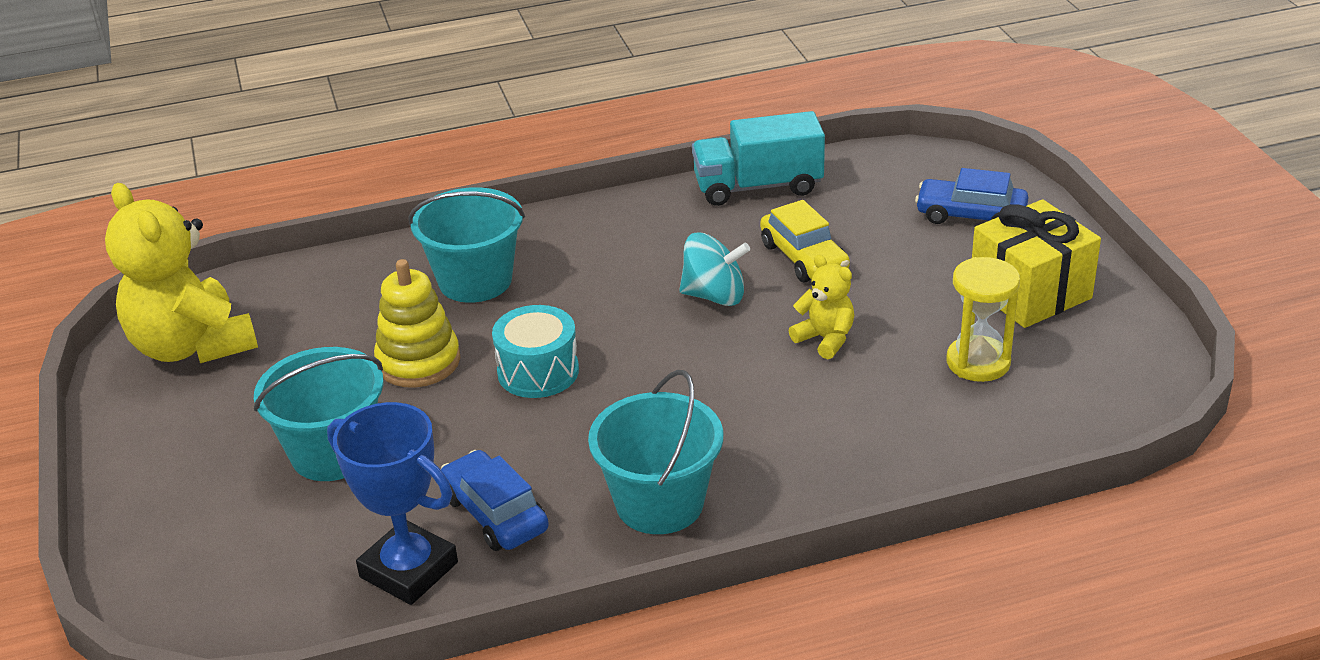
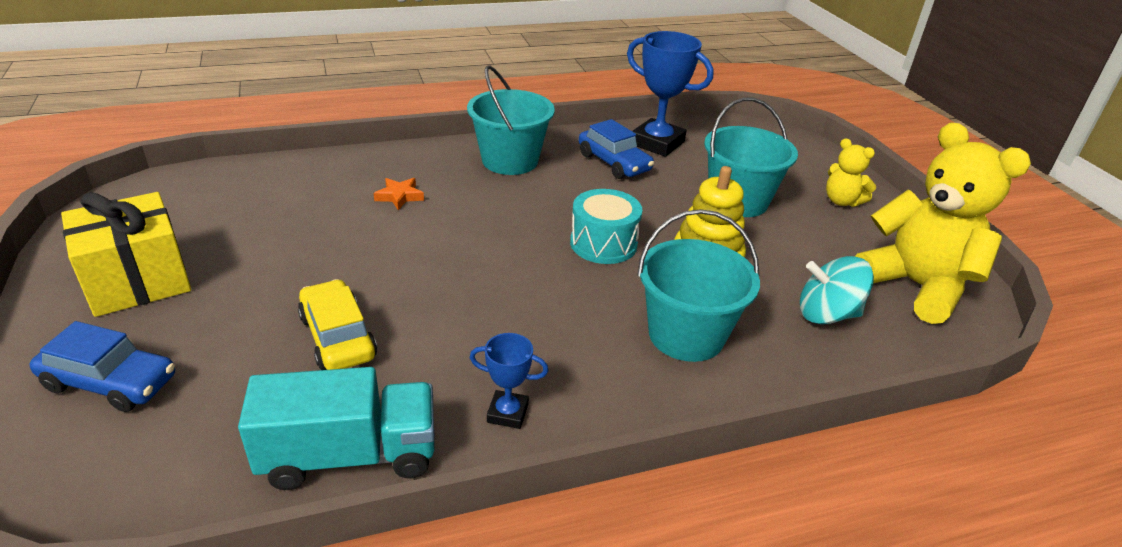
camera: 175 degrees right, 0 degrees up
turquoise spinning top [679,232,750,306] -> turquoise spinning top moved to [800,256,874,324]
yellow teddy bear [789,255,854,359] -> yellow teddy bear moved to [826,138,876,207]
yellow hourglass [946,257,1020,382] -> none
none -> orange star [373,178,424,210]
none -> blue trophy [470,333,548,429]

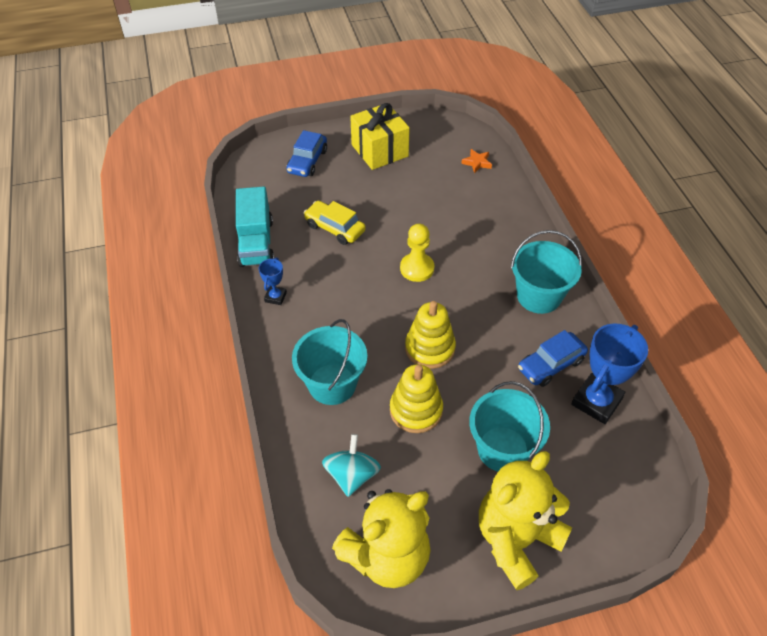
camera: 95 degrees right, 15 degrees up
yellow car [298,279,377,370] -> yellow car turned 120 degrees counterclockwise [304,201,366,245]
orange star [373,178,424,210] -> orange star moved to [461,149,492,173]
turquoise drum [570,189,643,264] -> yellow stacking toy [405,301,456,369]
yellow teddy bear [826,138,876,207] -> yellow teddy bear [479,451,572,590], size x2.07
none -> yellow pawn [400,224,434,282]

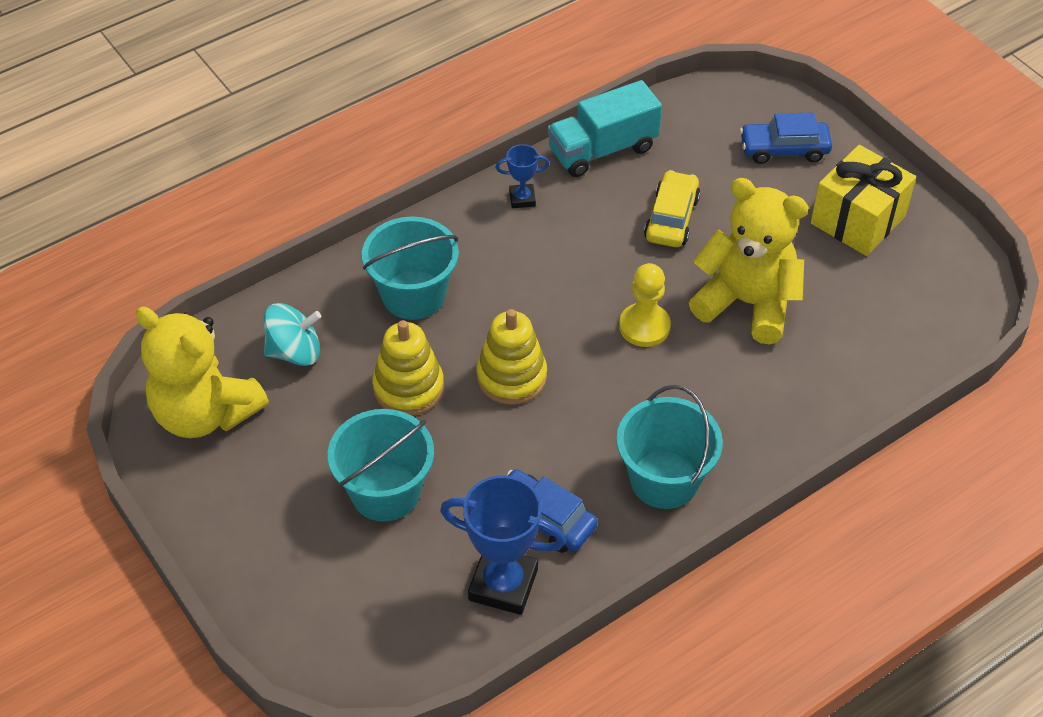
camera: 70 degrees right, 0 degrees up
orange star [461,149,492,173] -> none
yellow teddy bear [479,451,572,590] -> yellow teddy bear moved to [689,178,809,345]

